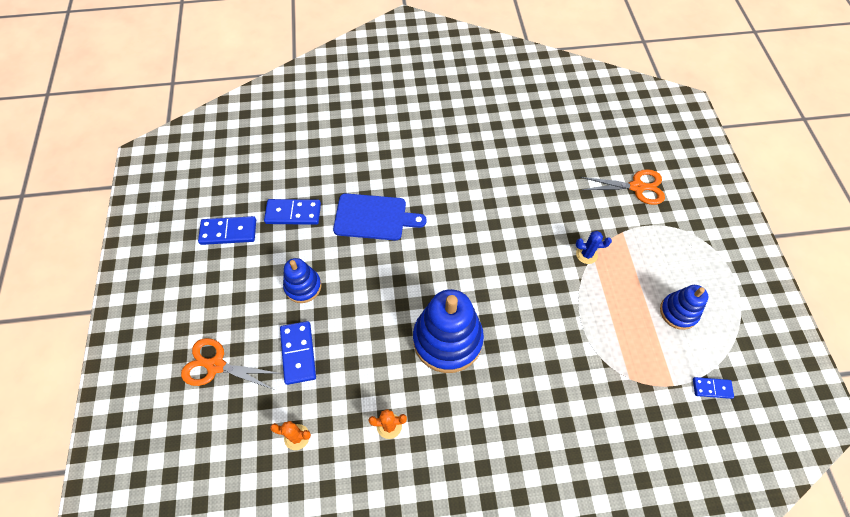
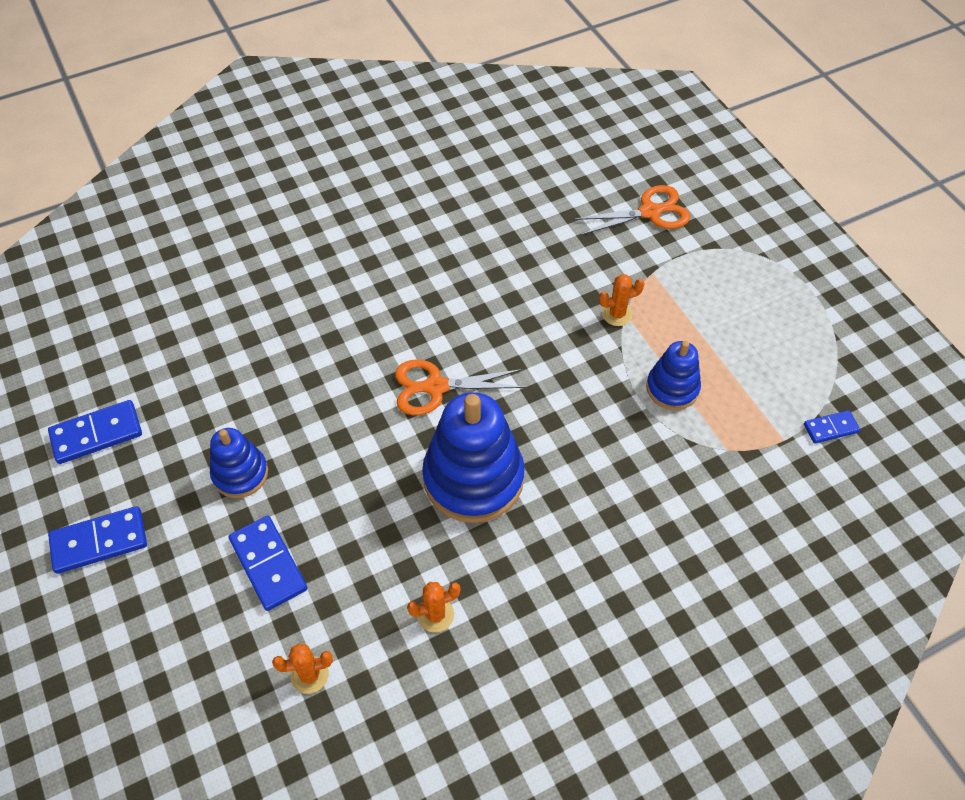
camera: 20 degrees left, 5 degrees down
orange scissors [181,338,281,389] -> orange scissors moved to [395,359,526,415]
blue domino [264,199,321,225] -> blue domino moved to [48,506,147,574]
blue cutting board [333,193,427,240] -> none
blue cactus [576,231,612,264] -> orange cactus [599,274,645,326]
blue stacking toy [660,285,708,330] -> blue stacking toy moved to [646,341,701,410]

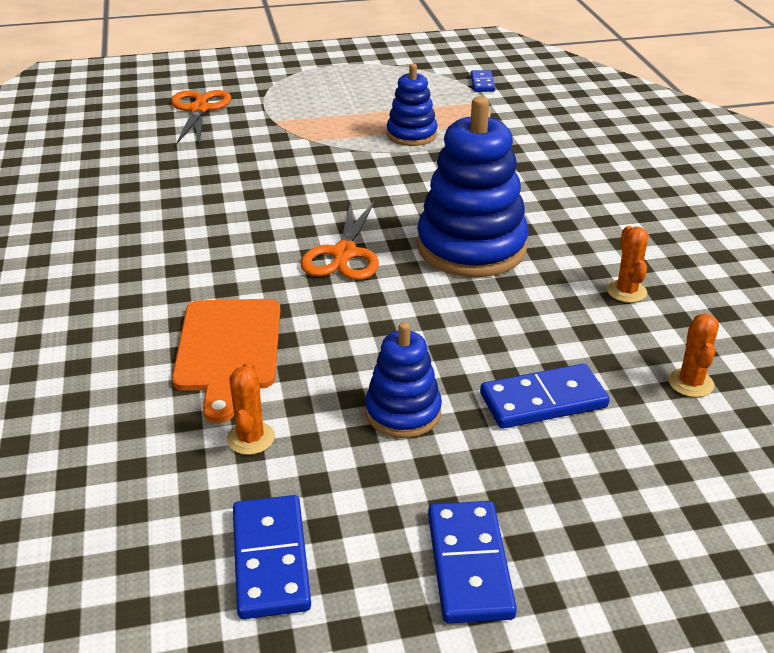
camera: 75 degrees left, 20 degrees down
orange cactus [599,274,645,326] -> orange cactus moved to [227,362,275,455]
none -> orange cutting board [172,299,280,423]

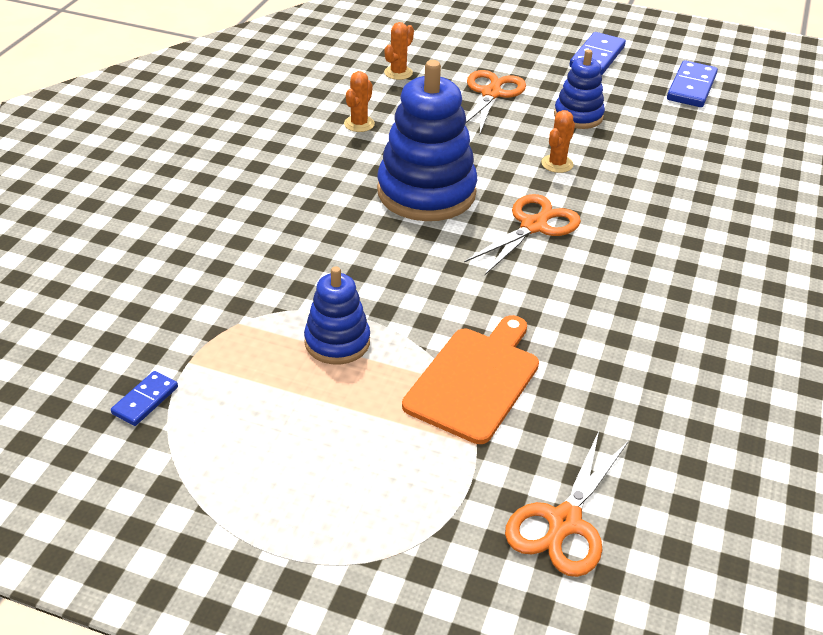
camera: 150 degrees left, 5 degrees up
orange cutting board [172,299,280,423] -> orange cutting board moved to [402,315,539,444]
orange cactus [227,362,275,455] -> orange cactus moved to [541,110,575,173]
blue domino [480,363,610,429] -> orange scissors [466,70,526,133]

